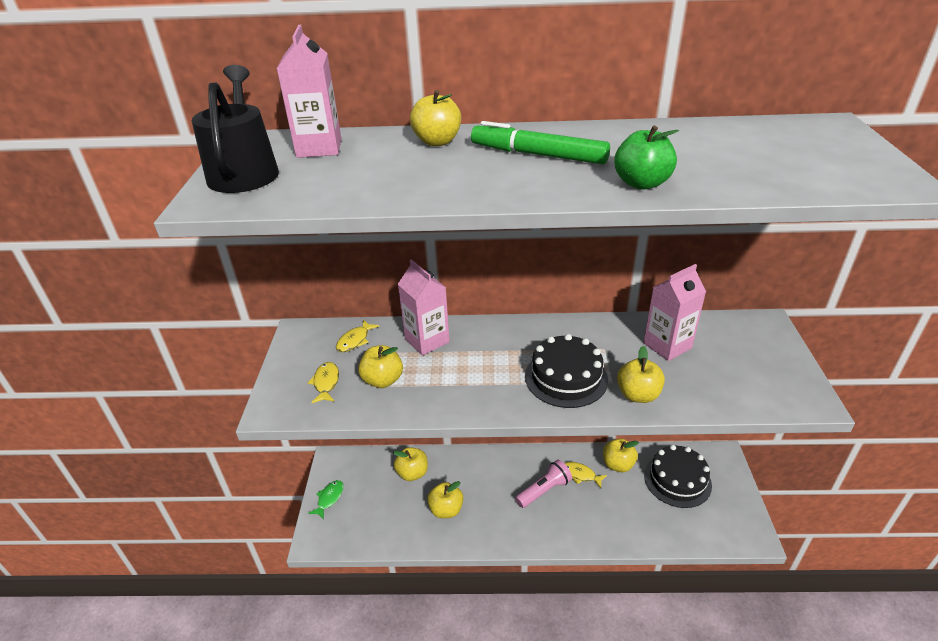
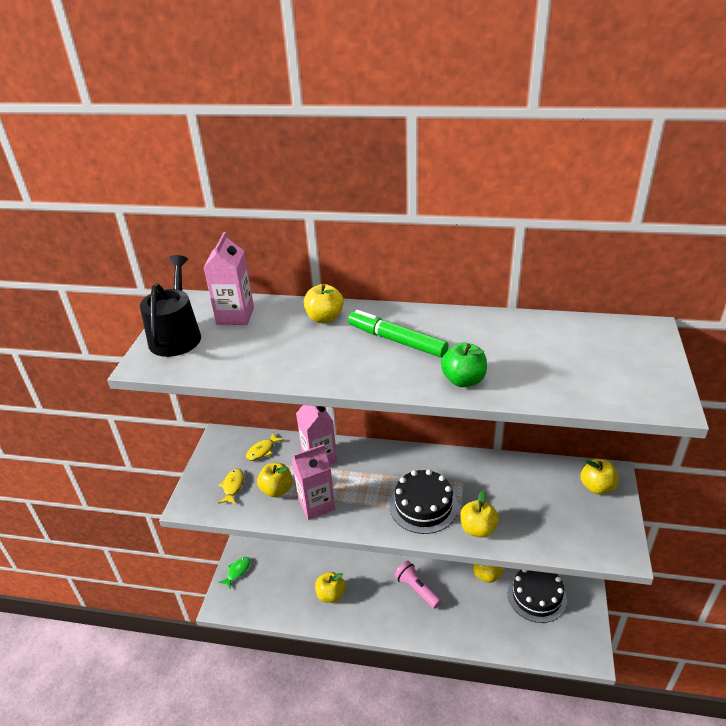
camera: 10 degrees right, 0 degrees up
yellow apple [393,447,428,481] -> yellow apple moved to [581,459,619,494]
pink flashlight [515,460,572,508] -> pink flashlight turned 105 degrees counterclockwise [395,561,442,609]
yellow fish [564,462,607,488] -> none
pink carton [643,264,706,361] -> pink carton moved to [292,445,335,520]

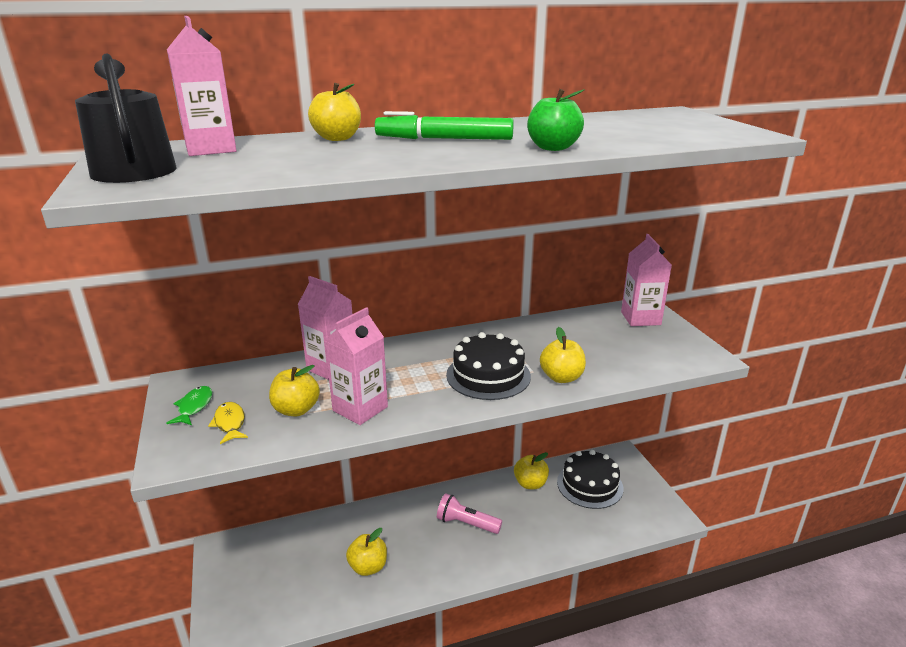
camera: 30 degrees left, 10 degrees down
green fish [219,557,251,589] -> green fish moved to [167,386,213,425]
yellow fish [246,433,284,461] -> none
yellow apple [581,459,619,494] -> pink carton [621,234,672,326]

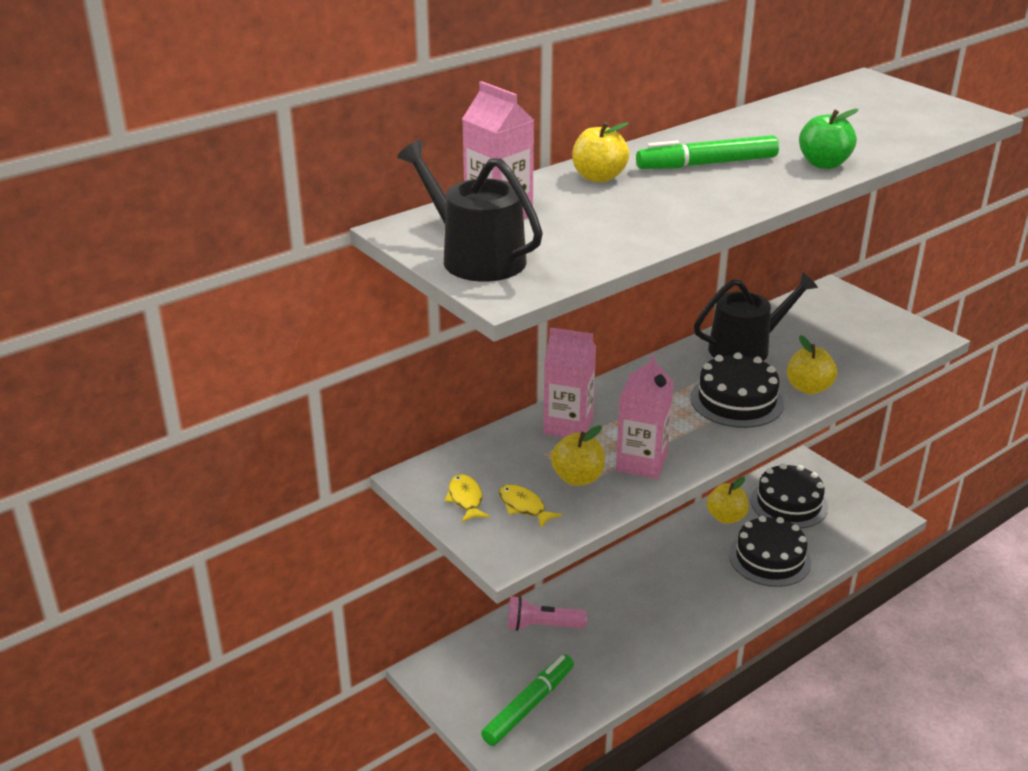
camera: 20 degrees left, 5 degrees up
green fish [167,386,213,425] -> yellow fish [444,474,490,522]
yellow apple [346,528,387,576] -> none
pink flashlight [437,493,502,534] -> pink flashlight moved to [508,596,587,631]
pink carton [621,234,672,326] -> none
none -> green marker [481,654,574,746]
none -> black watering can [694,272,818,361]
none -> black cake [729,516,811,587]

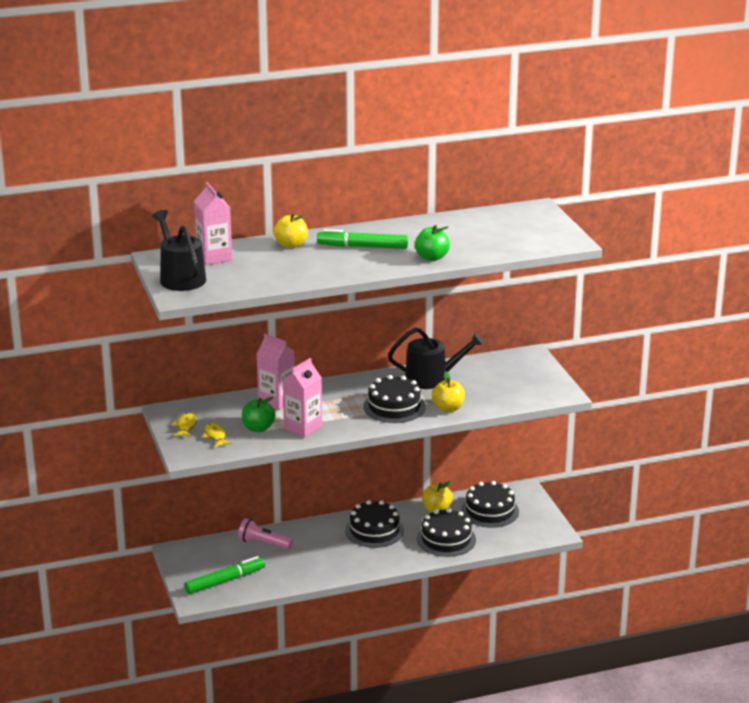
camera: 20 degrees right, 5 degrees down
yellow apple [551,425,605,486] -> green apple [242,397,276,432]
none -> black cake [345,500,404,548]

